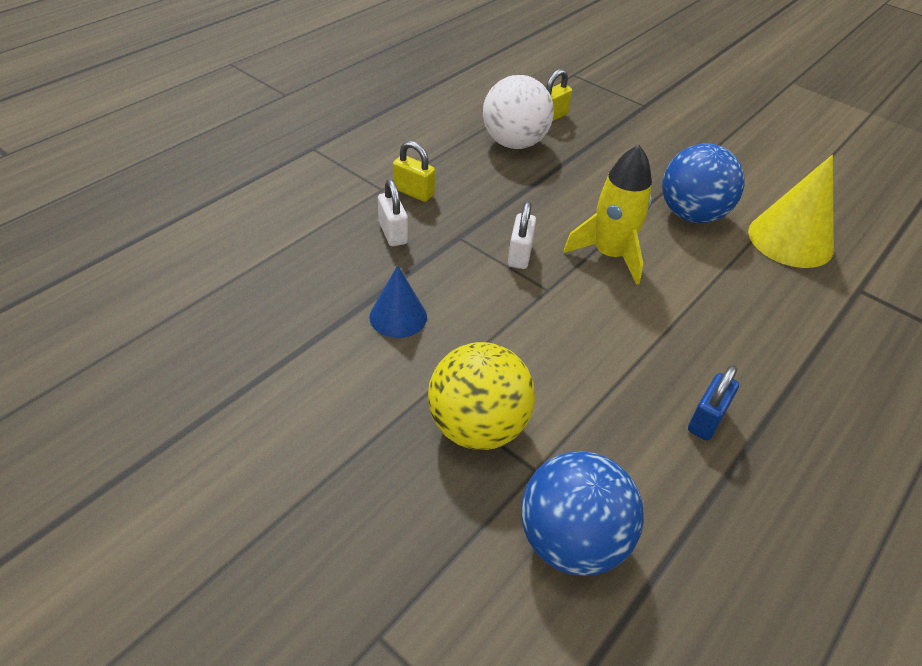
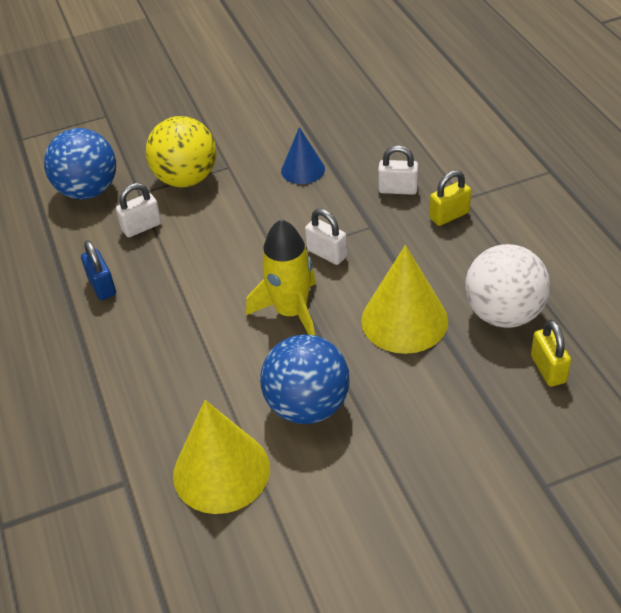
camera: 125 degrees right, 0 degrees up
none -> white padlock [116,183,162,237]
none -> yellow cone [361,245,448,354]

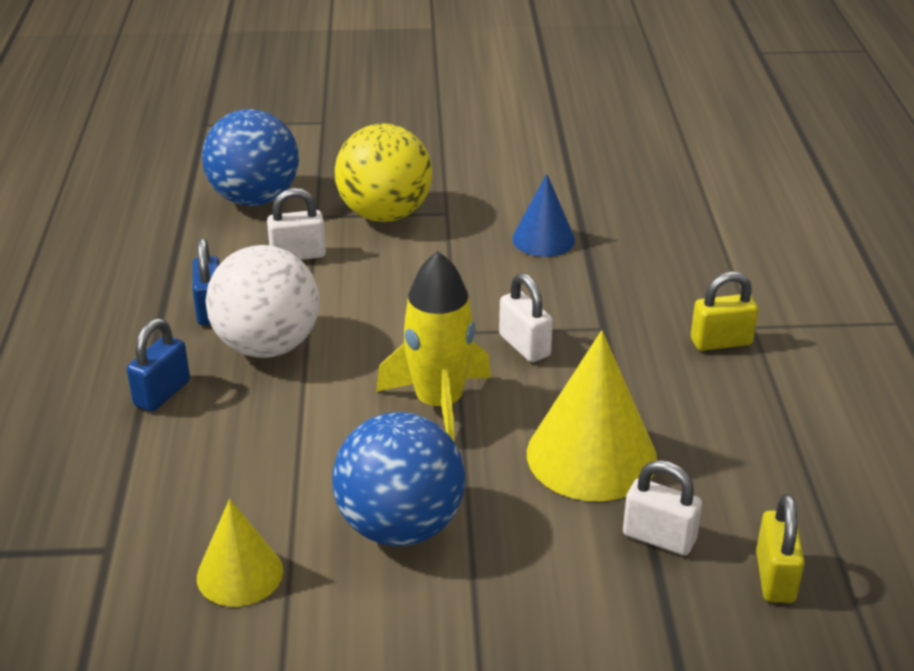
camera: 15 degrees right, 10 degrees down
yellow cone [173,400,270,514] -> yellow cone [197,499,283,607], size x0.60
white padlock [378,145,418,195] -> white padlock moved to [623,460,702,555]
white ball [465,244,550,328] -> white ball moved to [206,245,319,358]
none -> blue padlock [127,318,190,412]

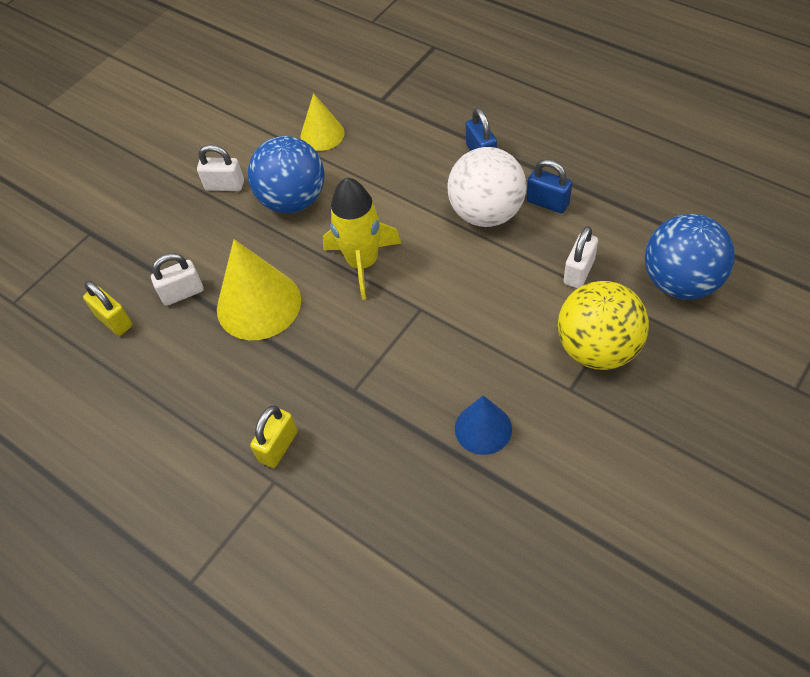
camera: 135 degrees right, 20 degrees up
white padlock [499,273,553,362] -> white padlock moved to [197,145,244,191]

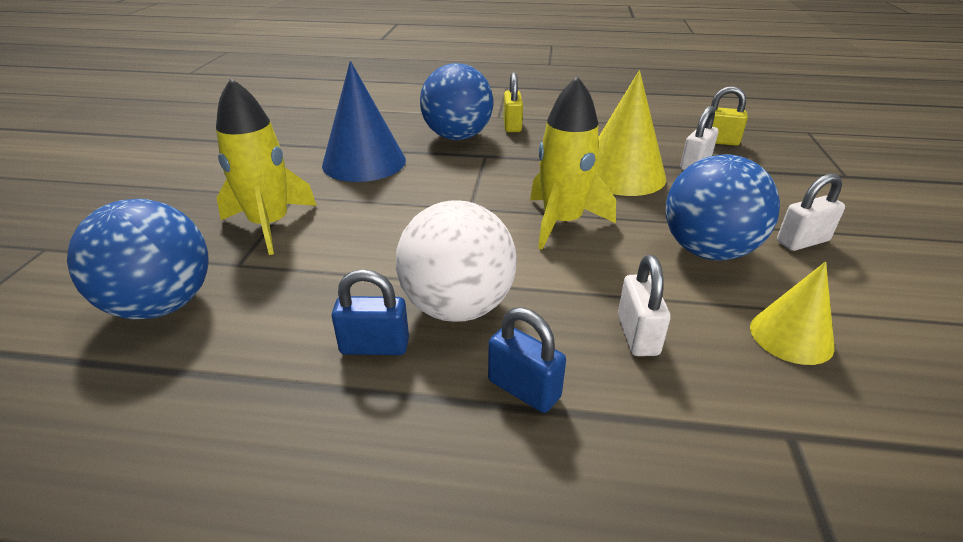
camera: 145 degrees right, 20 degrees down
blue cone [455,395,512,455] -> blue cone [322,61,406,182], size x1.68
yellow ball [557,281,649,370] -> yellow rocket [216,78,317,255]
white padlock [564,226,598,288] -> white padlock moved to [618,255,671,356]
none -> blue ball [420,63,493,140]

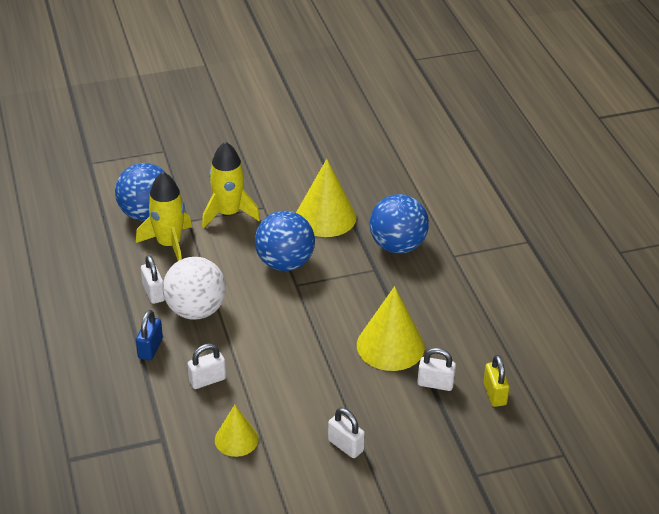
camera: 65 degrees right, 5 degrees up
blue cone [322,61,406,182] -> yellow cone [296,159,357,237]
blue padlock [332,269,409,355] -> white padlock [141,255,165,304]
yellow padlock [503,72,523,132] -> none
yellow rocket [530,76,616,249] -> yellow rocket moved to [136,172,192,261]
blue ball [666,154,780,260] -> blue ball moved to [255,211,315,271]

